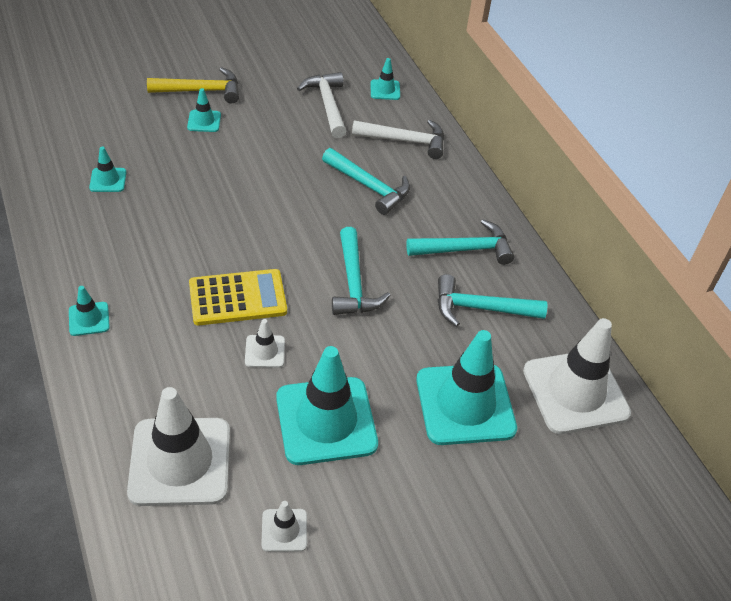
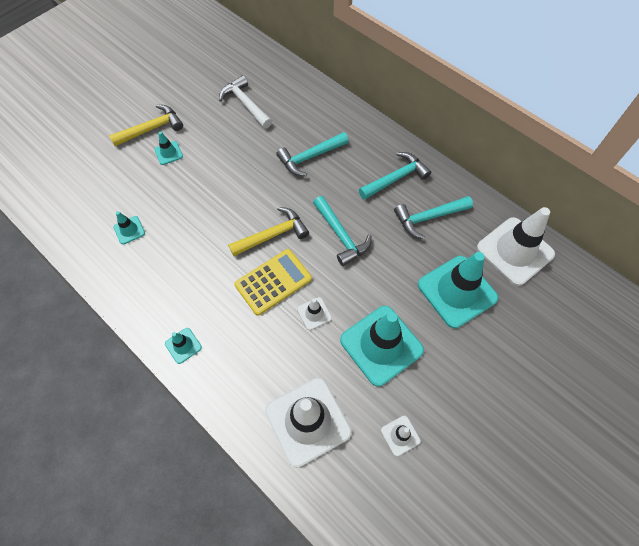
camera: 20 degrees left, 15 degrees up
turquoise hammer [322,148,410,215] -> turquoise hammer turned 135 degrees clockwise [277,132,349,176]
white hammer [352,120,444,159] -> none
turquoise traffic cone [371,58,400,100] -> none
none -> yellow hammer [228,207,309,256]

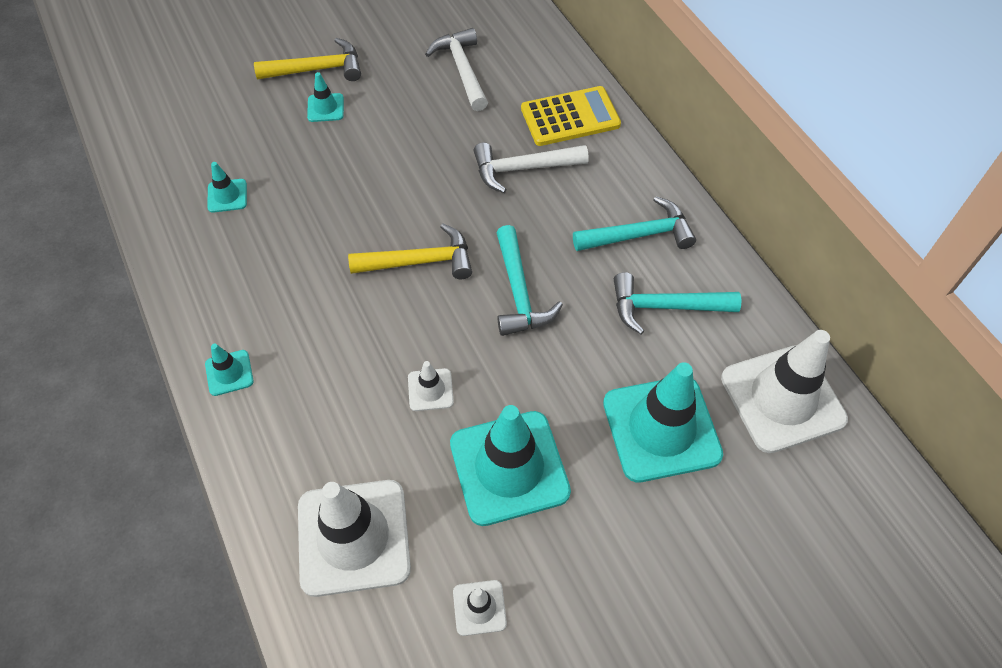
camera: 20 degrees right, 5 degrees down
yellow calculator [234,249,312,316] -> yellow calculator moved to [521,86,621,146]
turquoise hammer [277,132,349,176] -> white hammer [474,142,589,193]

